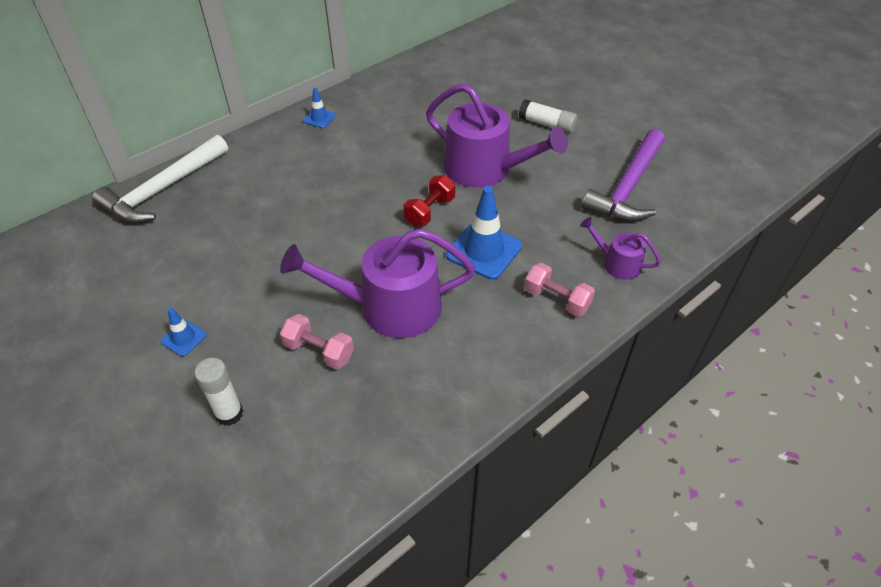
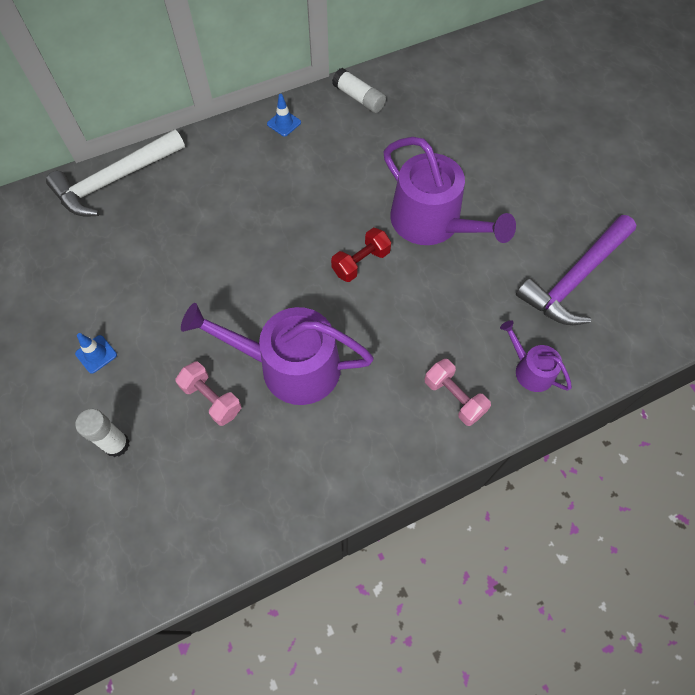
camera: 15 degrees right, 15 degrees up
blue traffic cone [446,186,522,280] -> none
white glue stick [519,99,577,133] -> white glue stick moved to [332,68,386,113]

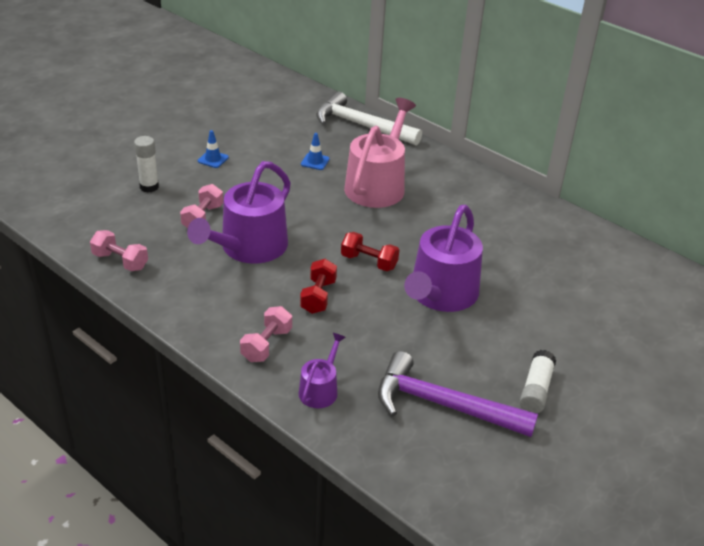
camera: 65 degrees right, 25 degrees down
purple watering can [181,303,374,405] -> purple watering can turned 135 degrees counterclockwise [187,161,291,264]
blue traffic cone [267,94,301,137] -> blue traffic cone moved to [301,133,330,170]
white glue stick [332,68,386,113] -> white glue stick moved to [520,350,556,413]
none -> pink dumbbell [90,230,148,271]
none -> red dumbbell [300,259,337,314]
none -> pink watering can [344,98,416,208]

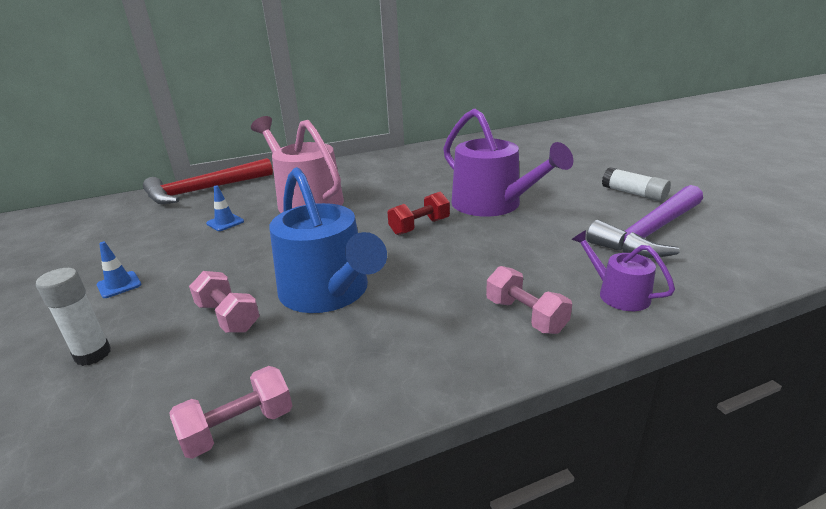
camera: 60 degrees left, 10 degrees down
purple watering can [187,161,291,264] -> blue watering can [269,167,387,313]
red dumbbell [300,259,337,314] -> none
white hammer [316,91,422,146] -> red hammer [143,158,273,204]

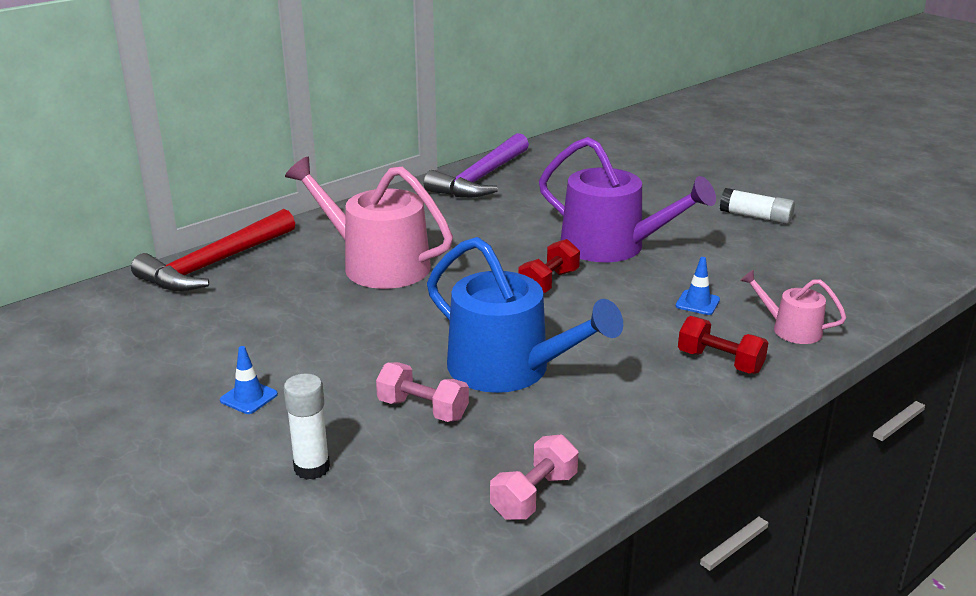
camera: 20 degrees left, 0 degrees up
blue traffic cone [206,185,244,231] -> blue traffic cone moved to [676,257,720,315]
pink dumbbell [486,266,572,334] -> red dumbbell [678,316,768,374]
purple watering can [571,230,675,311] -> pink watering can [740,270,846,344]
purple hammer [586,185,703,258] -> purple hammer moved to [424,133,529,198]

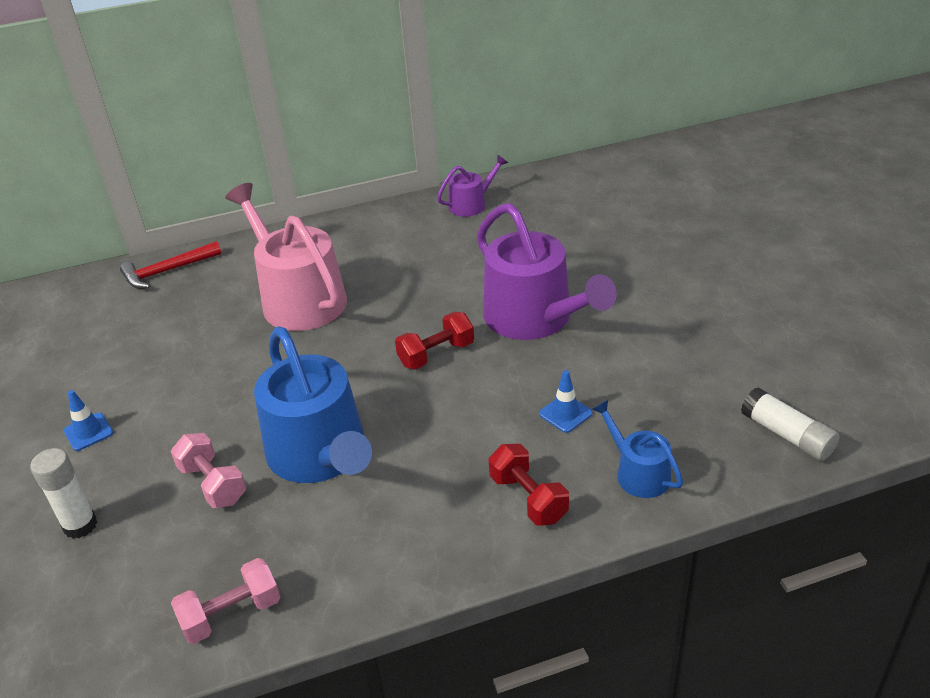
camera: 25 degrees right, 10 degrees up
red hammer [131,209,295,291] -> red hammer [120,241,221,289], size x0.61
purple hammer [424,133,529,198] -> purple watering can [437,155,508,217]
white glue stick [720,188,795,224] -> white glue stick moved to [741,387,839,461]
pink watering can [740,270,846,344] -> blue watering can [592,400,683,498]

